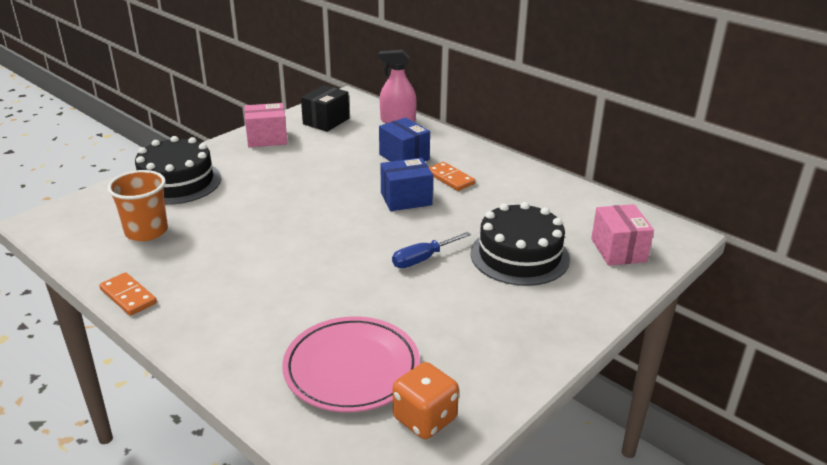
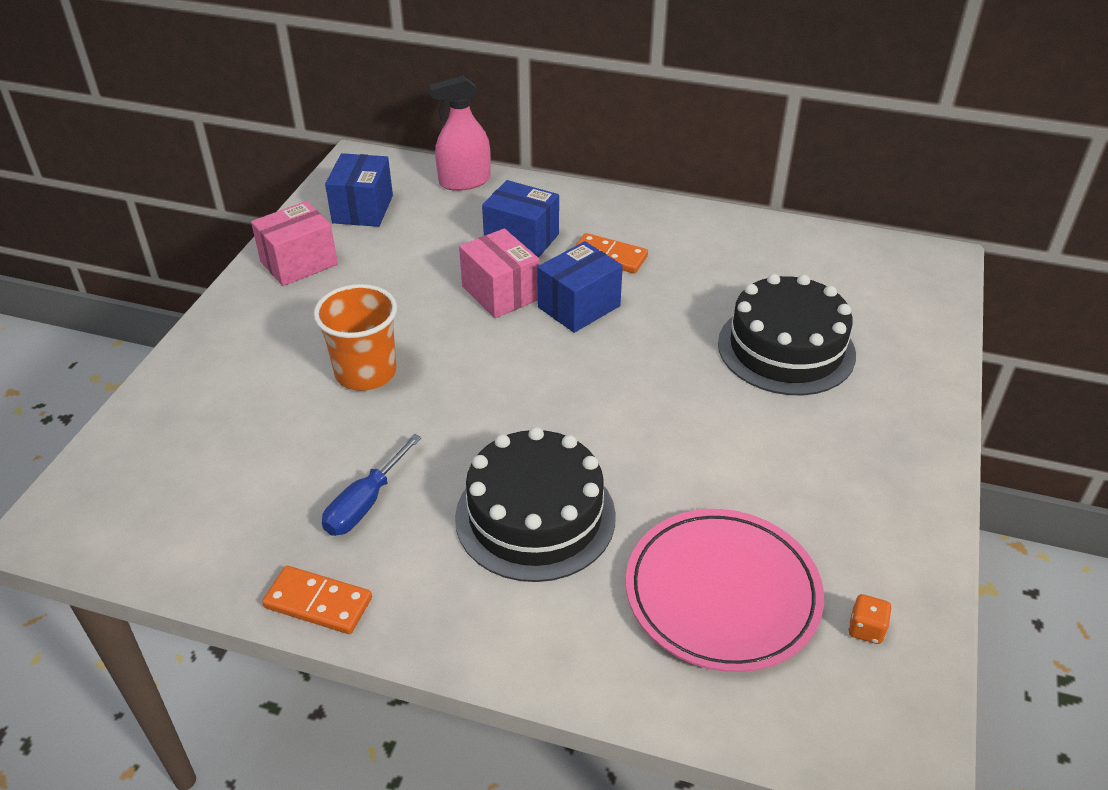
camera: 25 degrees left, 10 degrees up
orange cup [107,170,168,241] -> orange cup moved to [313,284,397,391]
black cake [135,136,221,205] -> black cake moved to [455,427,616,582]
black box [301,85,349,132] -> blue box [325,153,393,227]
blue screwdriver [392,232,471,268] -> blue screwdriver moved to [322,434,422,536]
orange dice [393,362,459,439] -> orange dice [848,594,892,644], size x0.49
pink box [591,204,654,266] -> pink box moved to [459,228,540,318]

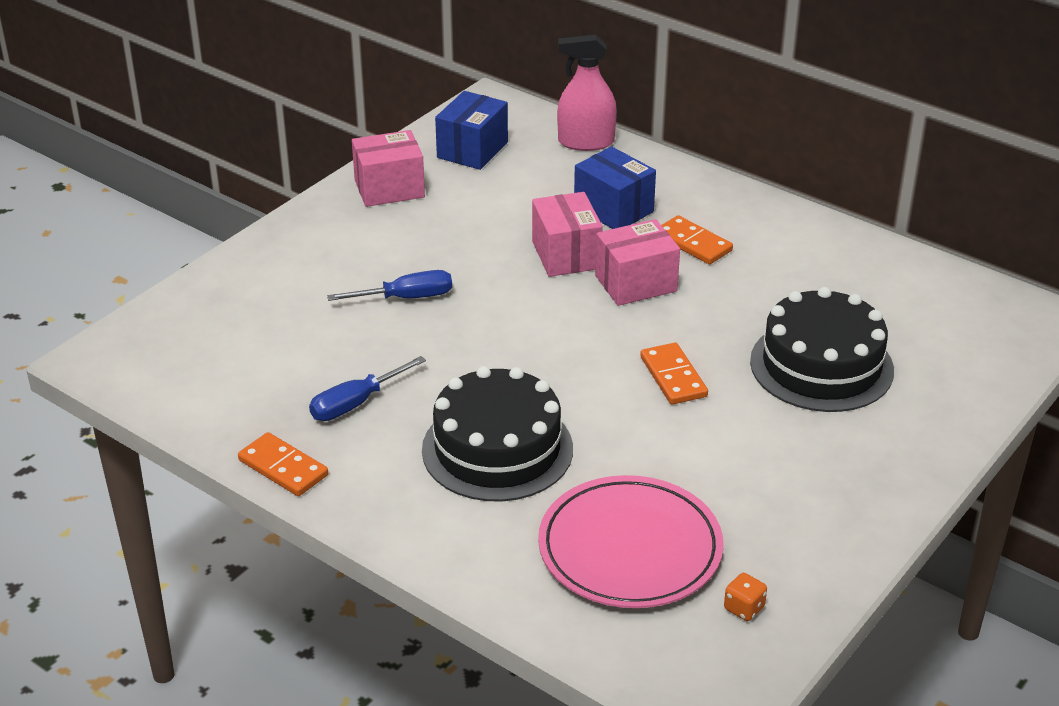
camera: 20 degrees right, 5 degrees down
orange cup [313,284,397,391] -> blue screwdriver [327,270,452,301]
blue box [537,241,623,333] -> pink box [595,219,680,306]
none -> orange domino [640,343,708,405]

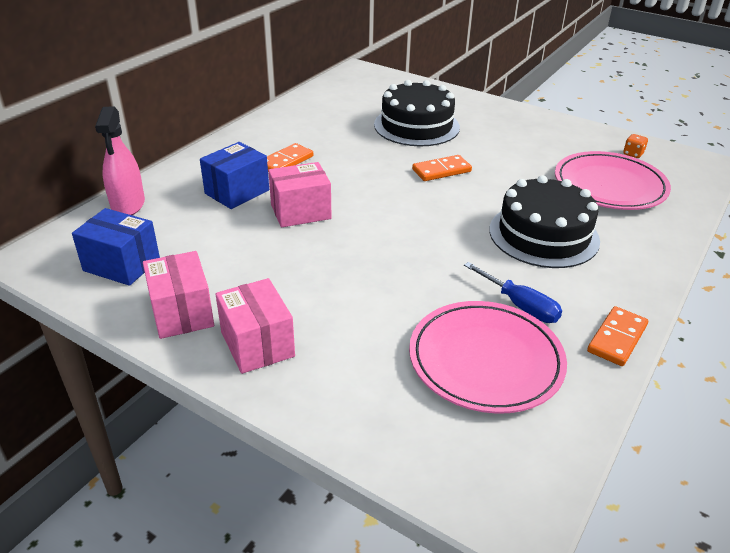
camera: 95 degrees left, 0 degrees up
blue screwdriver [327,270,452,301] -> none
pink box [595,219,680,306] -> pink box moved to [216,278,295,374]
none -> pink plate [409,301,567,414]

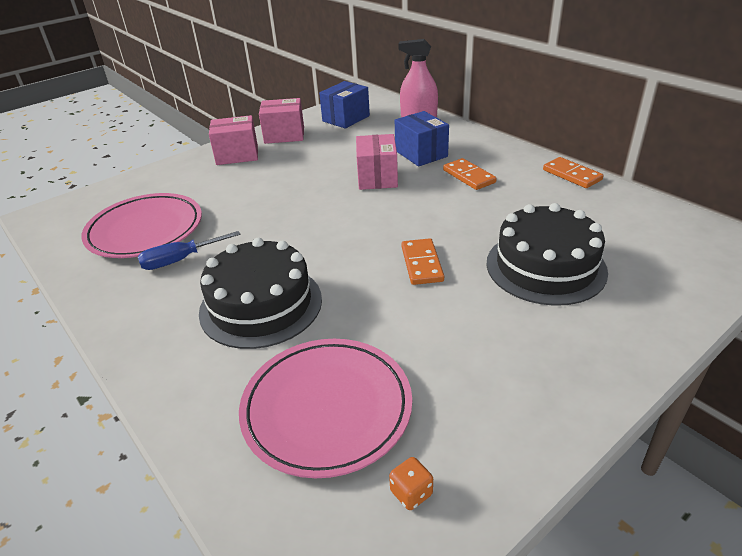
camera: 110 degrees right, 0 degrees up
orange domino [587,306,648,366] -> orange domino moved to [543,157,603,188]

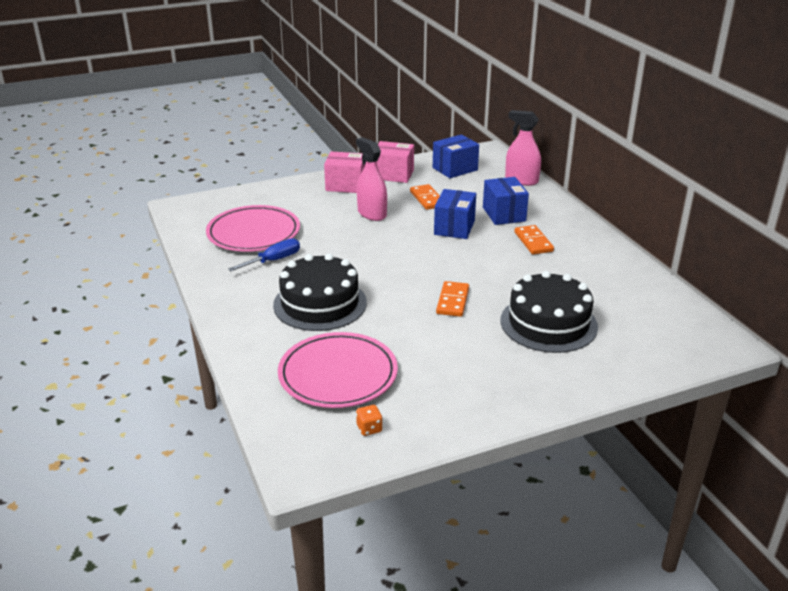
camera: 15 degrees right, 5 degrees down
blue screwdriver [138,231,240,270] -> blue screwdriver turned 150 degrees clockwise [228,238,300,271]
pink box [356,134,398,190] -> blue box [434,189,476,239]
orange domino [543,157,603,188] -> orange domino moved to [410,184,440,210]
none -> pink spray bottle [356,137,387,221]

